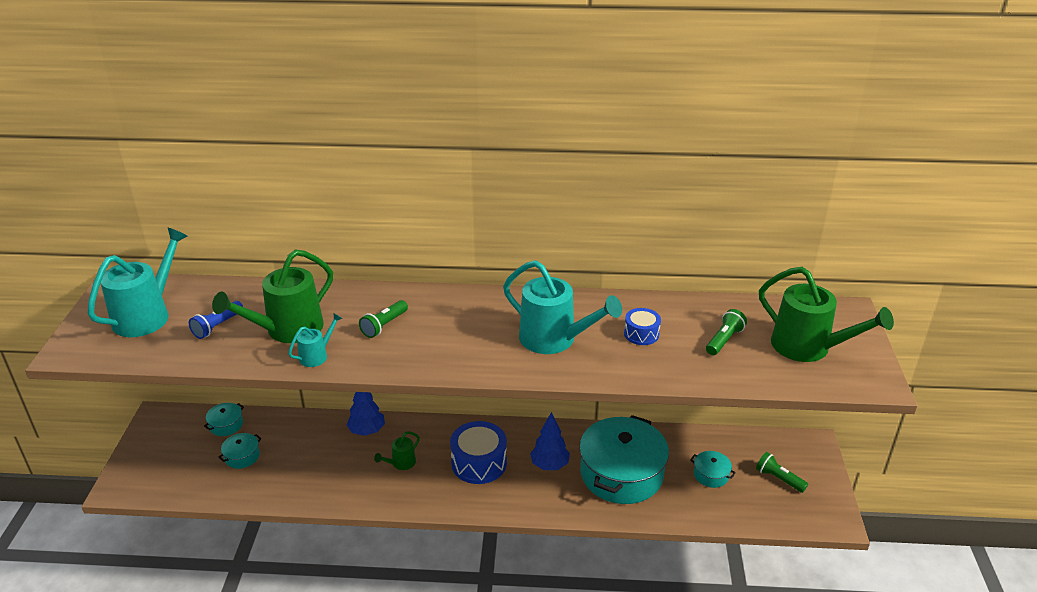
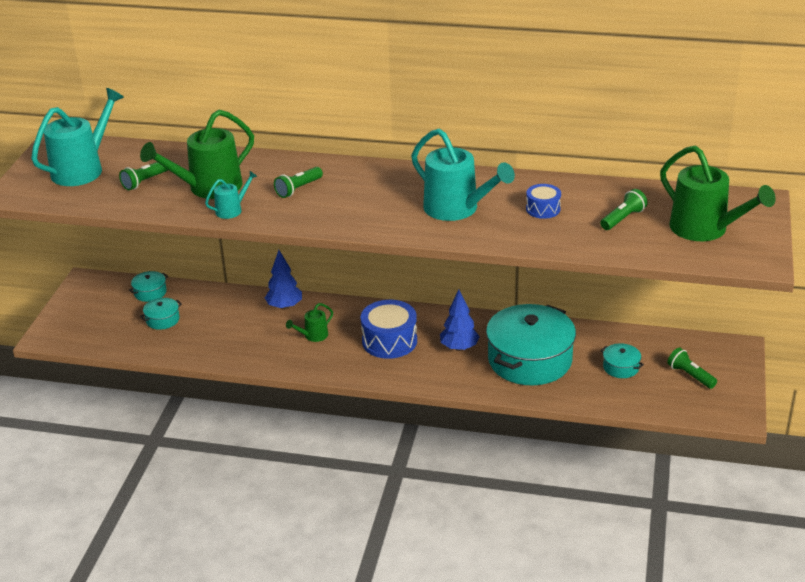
camera: 10 degrees right, 0 degrees up
blue flashlight [189,301,243,339] -> green flashlight [119,162,168,190]

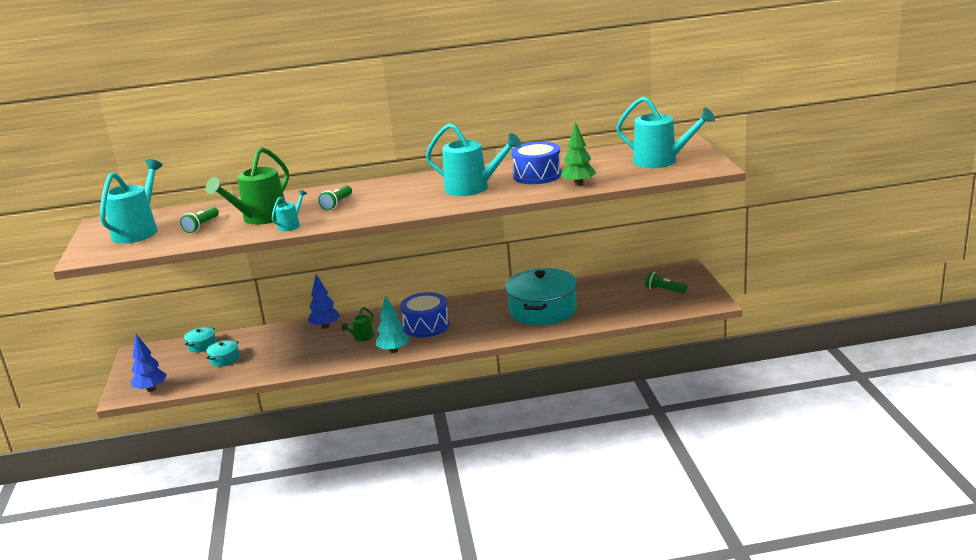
camera: 20 degrees left, 10 degrees down
blue tree [440,290,480,351] -> blue tree moved to [131,334,167,392]
blue drum [526,184,561,219] -> blue drum [511,141,562,184], size x1.79
green flashlight [600,189,648,230] -> none
turquoise pot [600,343,644,378] -> none
green watering can [660,146,776,241] -> turquoise watering can [616,97,715,168]
none -> turquoise tree [376,295,410,353]
none -> green tree [560,121,596,186]

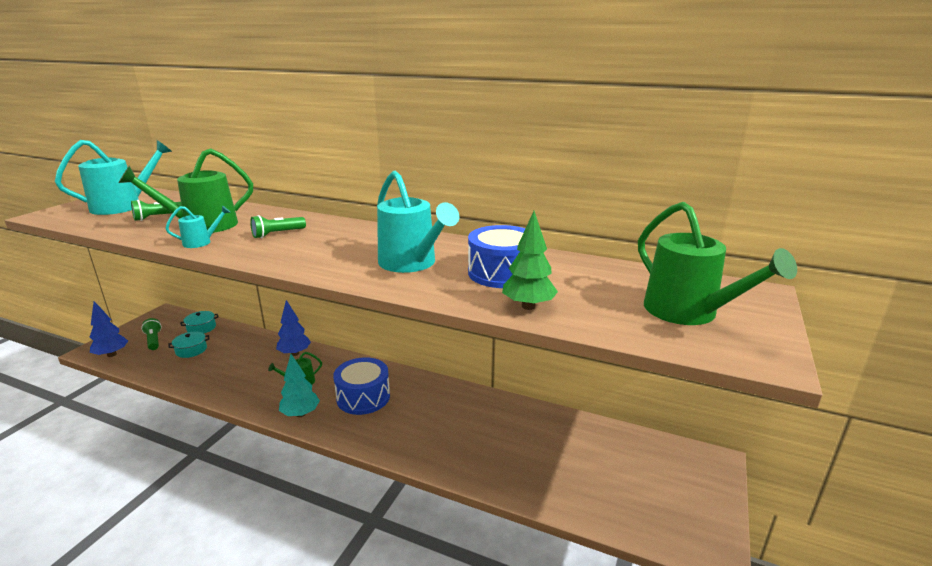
camera: 30 degrees right, 0 degrees up
turquoise pot [505,268,577,325] -> none
turquoise watering can [616,97,715,168] -> green watering can [638,202,797,325]
green flashlight [645,272,687,293] -> green flashlight moved to [141,318,162,350]

